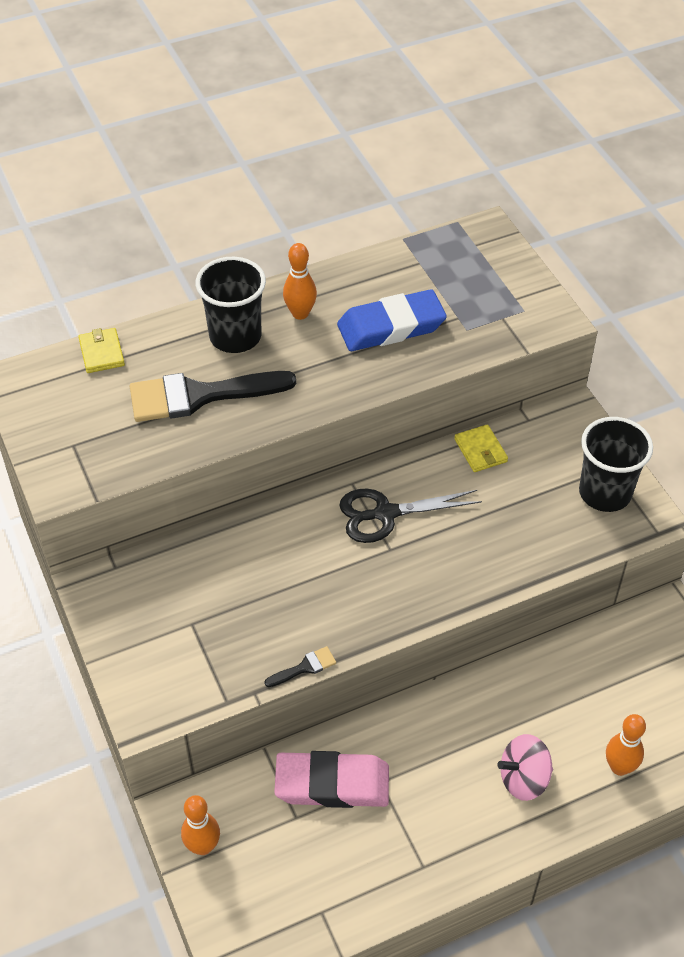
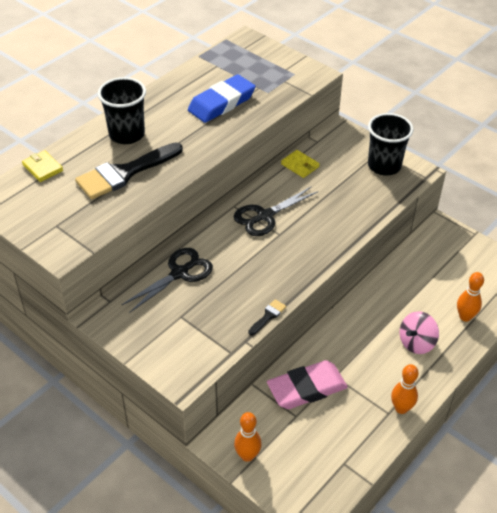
camera: 25 degrees left, 5 degrees down
orange bowling pin [283,243,317,320] -> orange bowling pin moved to [391,364,419,414]
none -> black scissors [121,248,213,313]

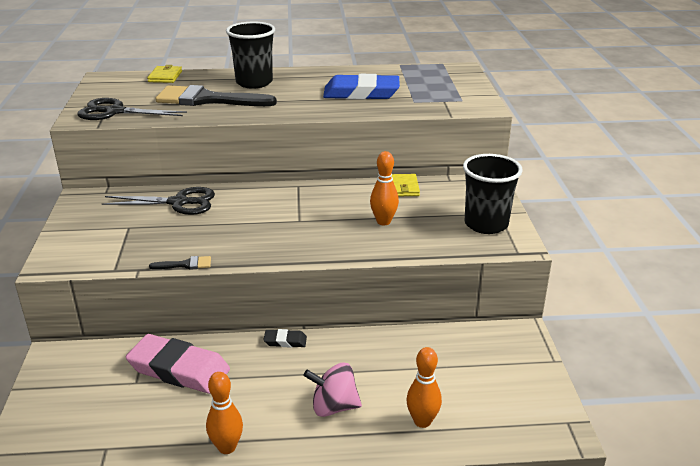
camera: 45 degrees right, 15 degrees down
black scissors [234,186,319,236] -> black scissors moved to [77,98,187,120]
orange bowling pin [234,412,262,462] -> orange bowling pin moved to [370,151,399,225]
none -> black eraser [263,329,307,347]

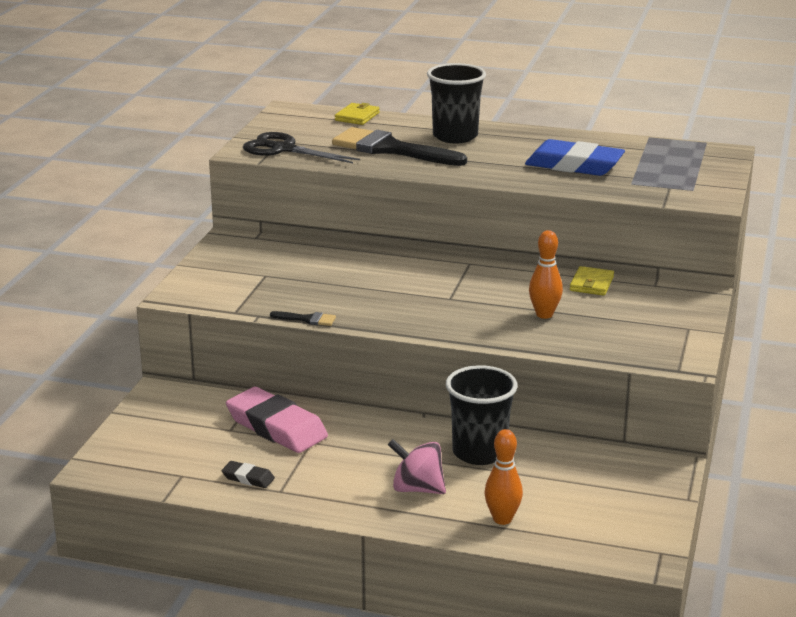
camera: 20 degrees right, 5 degrees down
black scissors [102,187,215,215] -> none
orange bowling pin [206,372,243,454] -> none
black eraser [263,329,307,347] -> black eraser moved to [222,461,275,488]
black cup [463,154,523,234] -> black cup moved to [446,365,518,465]

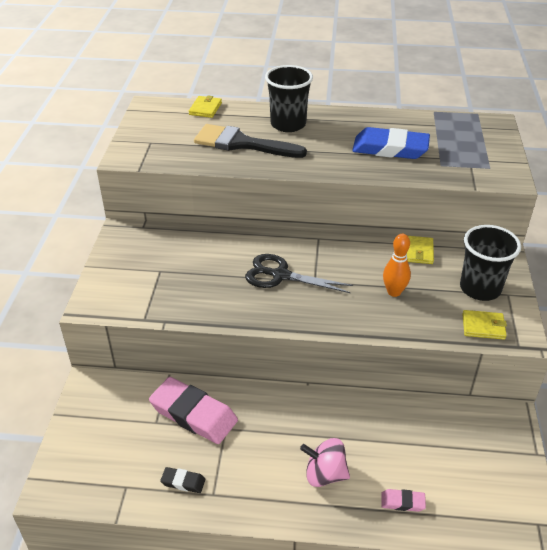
camera: 10 degrees left, 15 degrees up
black scissors [243,132,360,163] -> black scissors moved to [245,254,353,293]
black brush [270,311,336,326] -> none
black cup [446,365,518,465] -> black cup moved to [460,225,521,301]
orange bowling pin [484,429,523,525] -> pink eraser [381,489,426,512]
none -> yellow wallet [462,310,507,340]

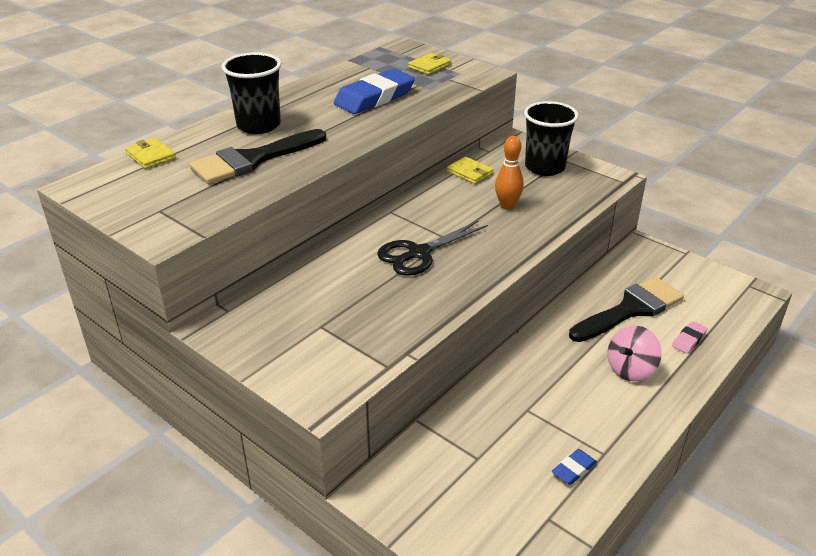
camera: 55 degrees left, 5 degrees down
pink eraser [149,377,238,444] -> none
black eraser [160,467,205,493] -> blue eraser [552,449,597,485]
yellow wallet [462,310,507,340] -> yellow wallet moved to [408,53,451,75]
none -> black brush [569,277,684,342]

